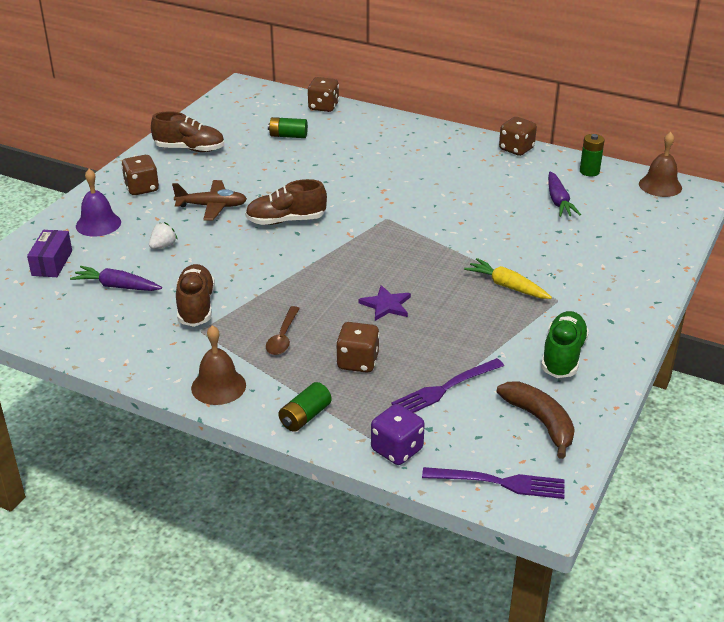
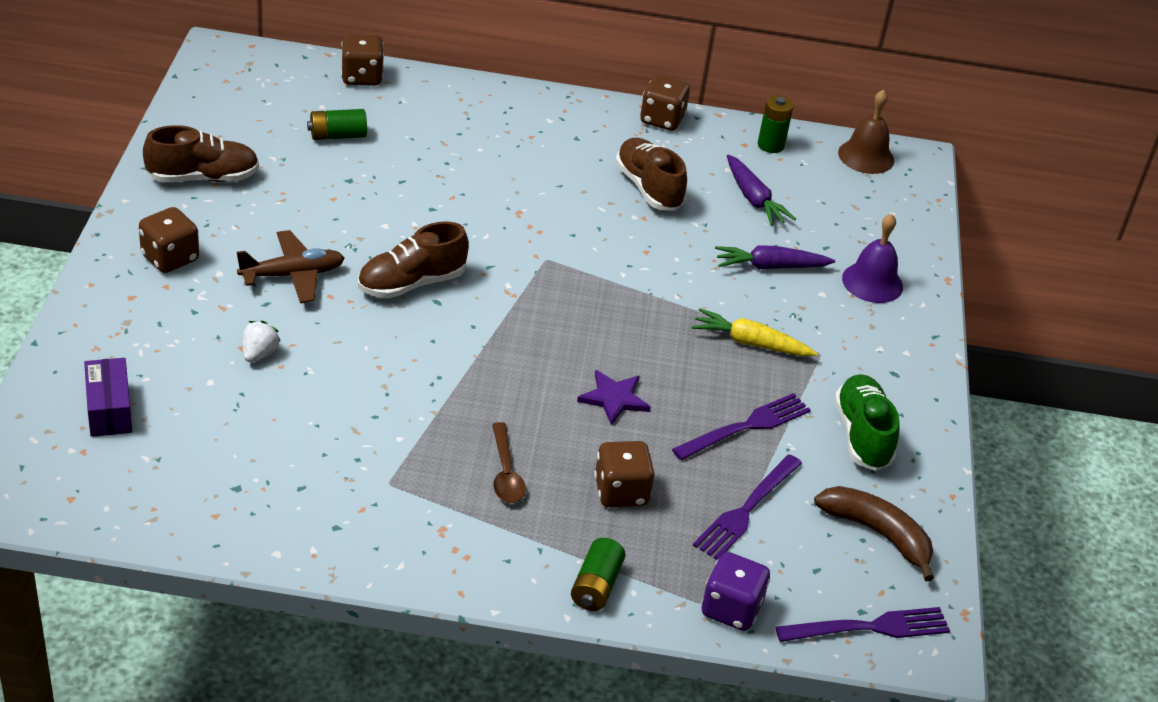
camera: 25 degrees left, 5 degrees up
purple carrot [70,266,162,291] -> purple carrot moved to [715,245,835,269]
purple bell [76,169,121,237] -> purple bell moved to [842,214,903,303]
brown shoe [176,264,215,327] -> brown shoe moved to [616,138,687,211]
brown bell [191,325,246,405] -> none
none -> purple fork [672,393,811,460]

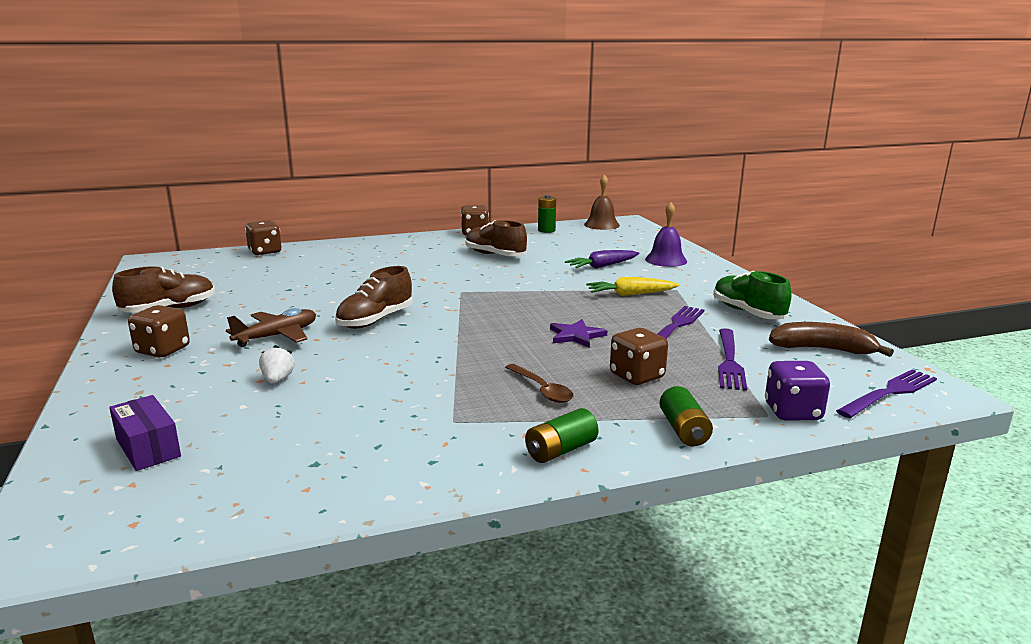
camera: 20 degrees left, 20 degrees down
green battery [307,109,367,140] -> green battery moved to [525,408,599,463]
purple carrot [727,155,796,226] -> none

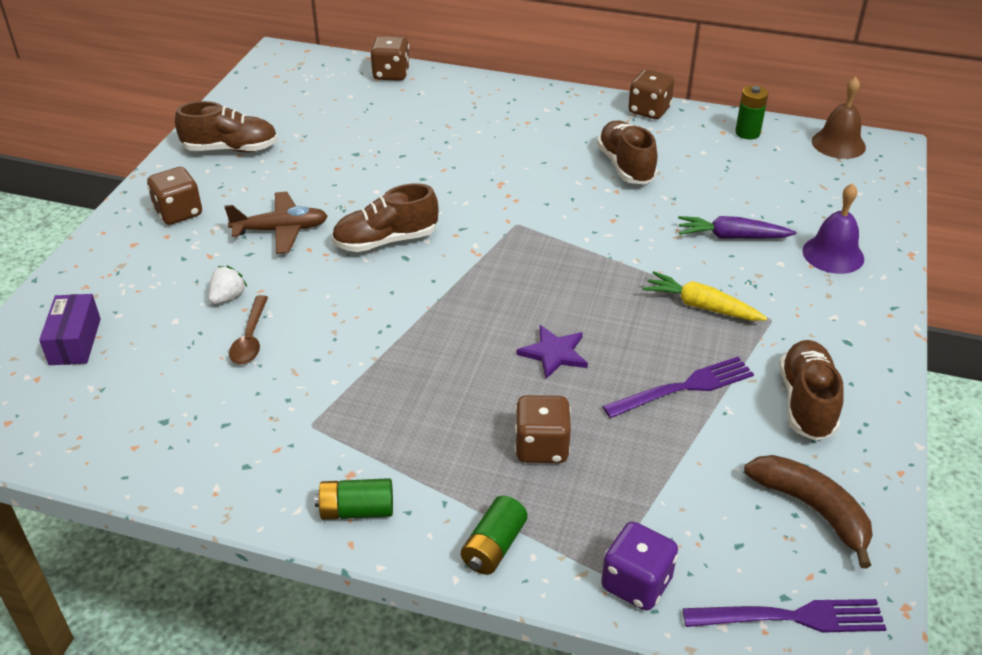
camera: 35 degrees right, 20 degrees up
brown spoon [505,364,573,403] -> brown spoon moved to [229,295,268,364]
green shoe [713,271,792,319] -> brown shoe [780,340,844,441]
purple fork [718,328,747,391] -> none

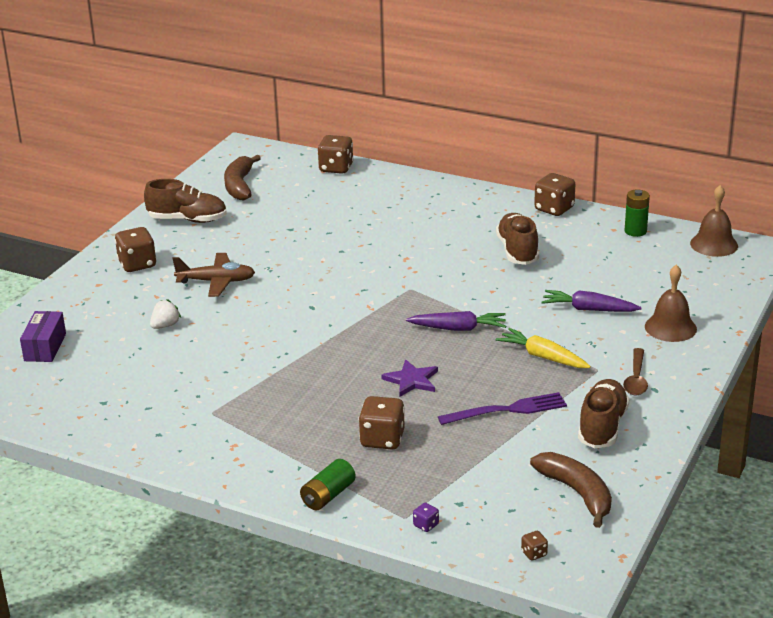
camera: 10 degrees right, 10 degrees down
brown spoon [229,295,268,364] -> brown spoon moved to [623,348,648,395]
green battery [315,478,393,520] -> none
brown shoe [332,183,438,252] -> none
purple dice [601,521,678,611] -> purple dice [413,503,439,532], size x0.47
purple fork [683,599,886,633] -> brown dice [521,531,548,561]
purple bell [802,183,864,274] -> brown bell [645,265,697,342]
none -> brown banana [224,154,261,200]
none -> purple carrot [406,311,506,331]

